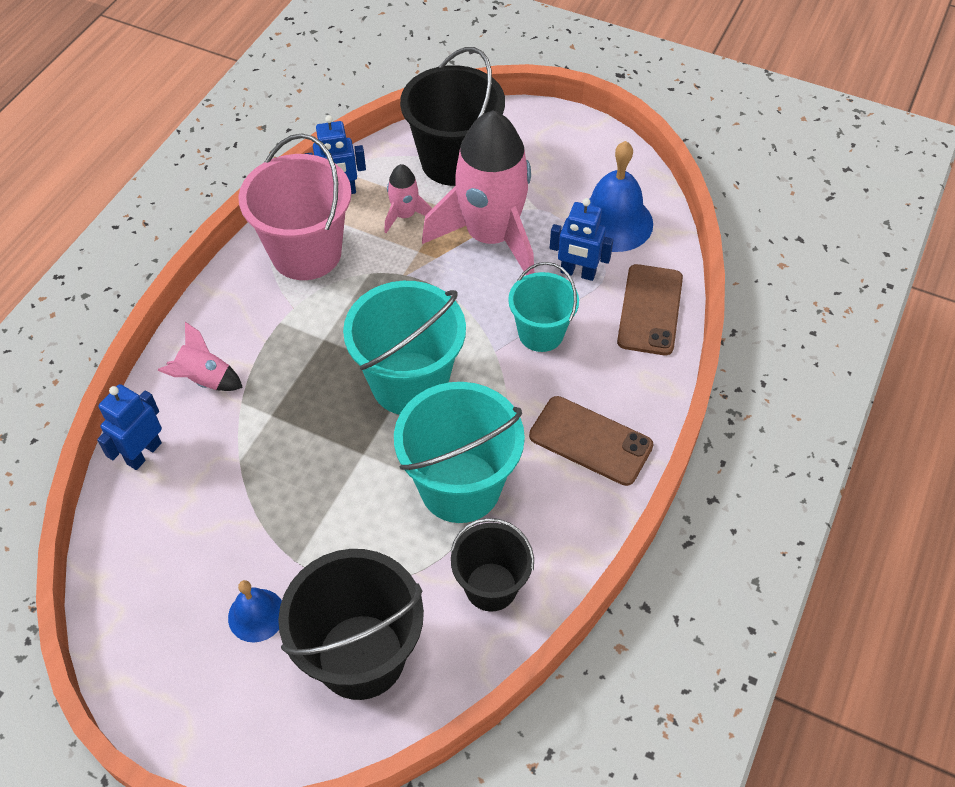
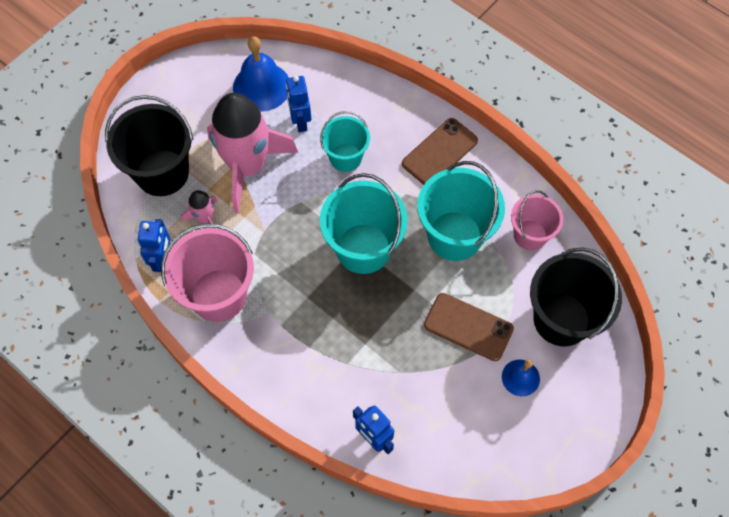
camera: 75 degrees left, 10 degrees up
pink rocket [157,322,243,391] -> none
black bucket [450,518,534,611] -> pink bucket [511,190,563,251]
blue robot [550,198,613,281] -> blue robot turned 135 degrees clockwise [286,76,311,132]
brown phone [617,264,683,355] -> brown phone moved to [424,293,514,361]

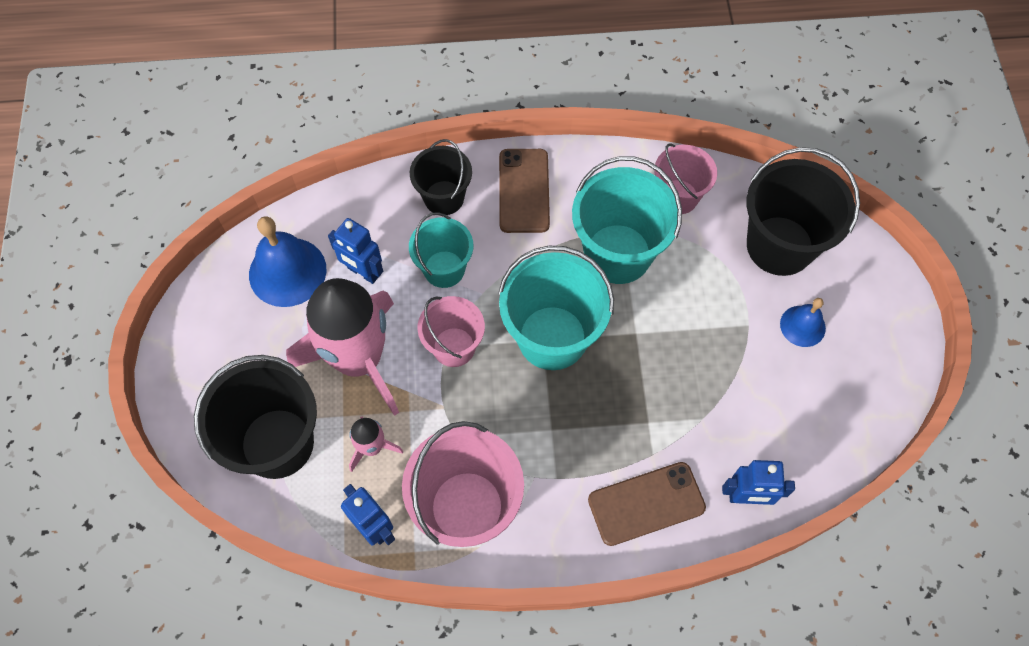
camera: 45 degrees left, 0 degrees up
brown phone [424,293,514,361] -> brown phone moved to [588,462,706,546]
none -> black bucket [410,139,472,215]
none -> pink bucket [418,296,485,367]

